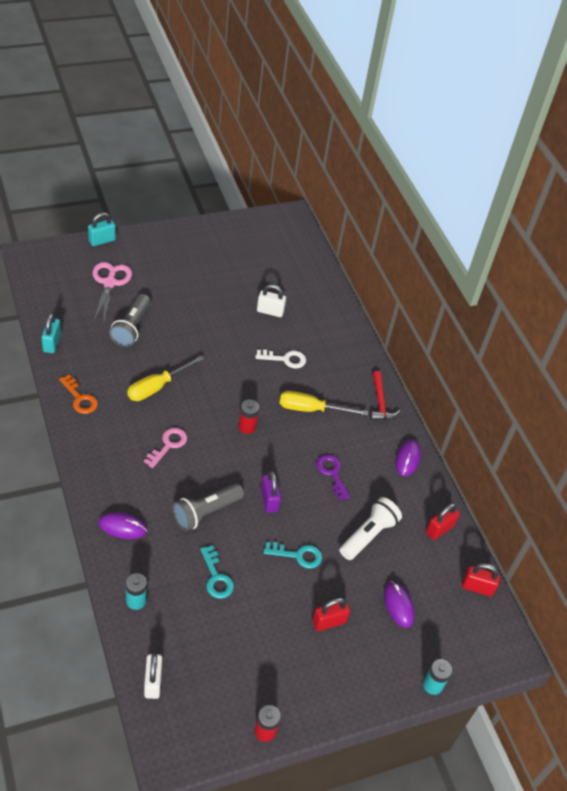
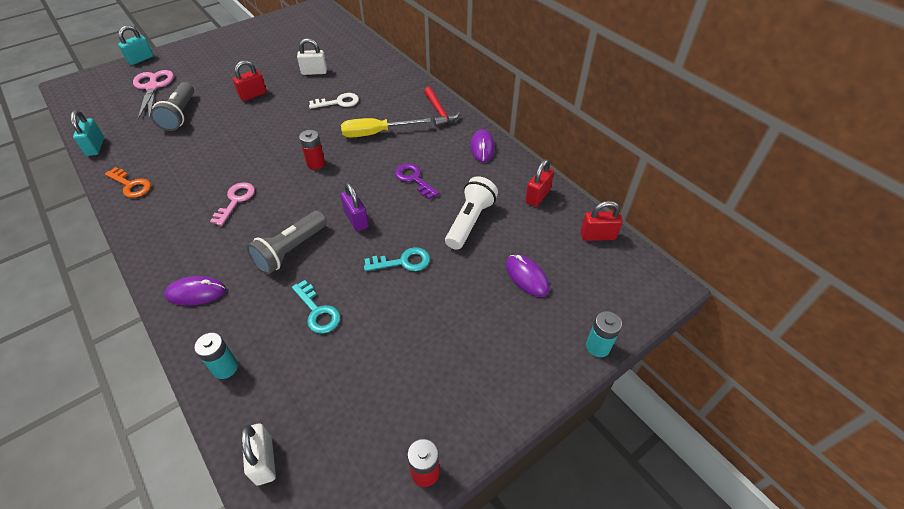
camera: 10 degrees left, 0 degrees up
yellow screwdriver [127,356,204,401] -> none
red padlock [312,598,350,631] -> red padlock moved to [233,60,267,101]

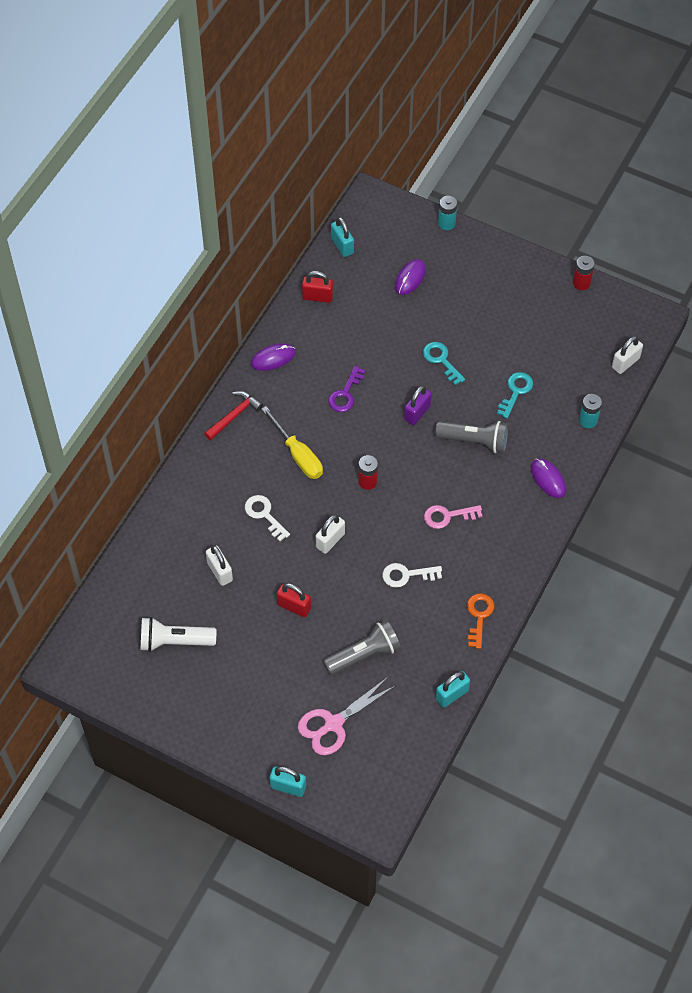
camera: 115 degrees left, 10 degrees up
white flashlight [445,176,498,250] -> white flashlight moved to [141,617,216,652]
red padlock [581,201,623,241] -> turquoise padlock [331,217,354,257]
none -> white padlock [316,514,345,554]
none -> white key [383,563,442,588]

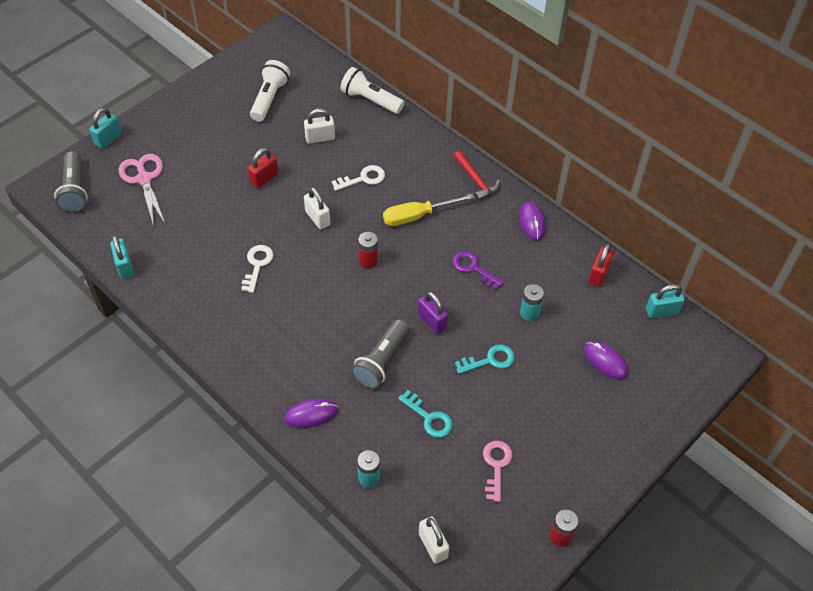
camera: 105 degrees right, 5 degrees down
grey flashlight [323,620,401,675] -> grey flashlight moved to [54,151,88,213]
pink key [424,505,483,529] -> pink key moved to [483,441,513,502]
turquoise battery [438,196,457,230] -> turquoise battery moved to [520,284,544,321]
orange key [467,593,494,649] -> none
none -> white flashlight [340,67,404,114]

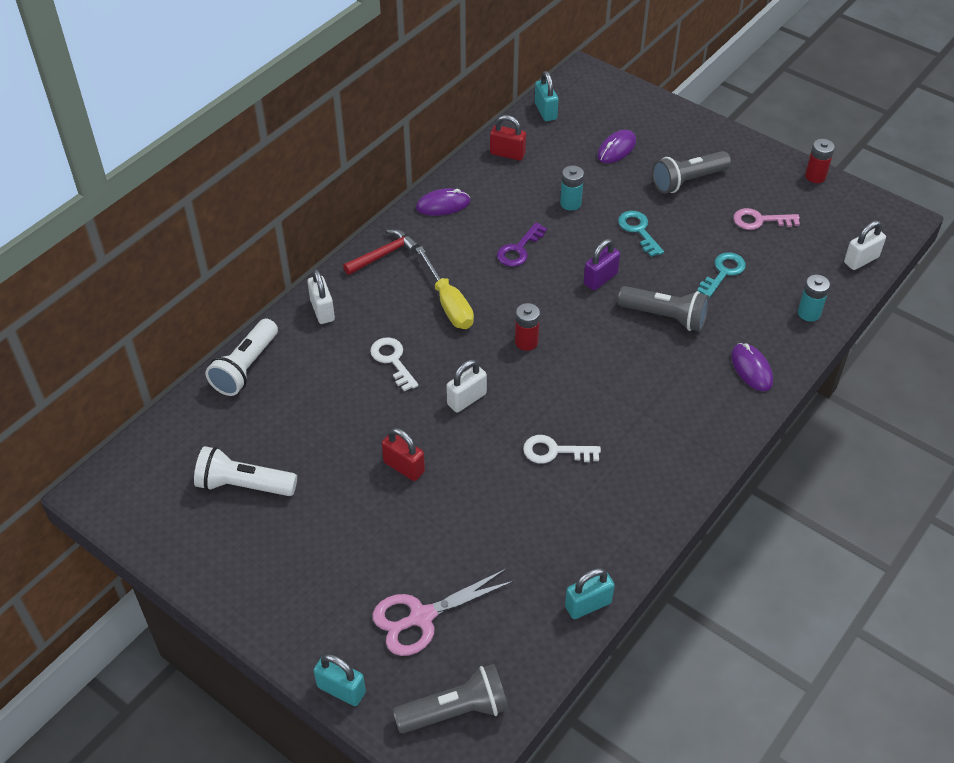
camera: 95 degrees left, 5 degrees down
white padlock [304,109,335,144] -> white padlock moved to [307,269,335,324]
none -> grey flashlight [652,151,731,194]

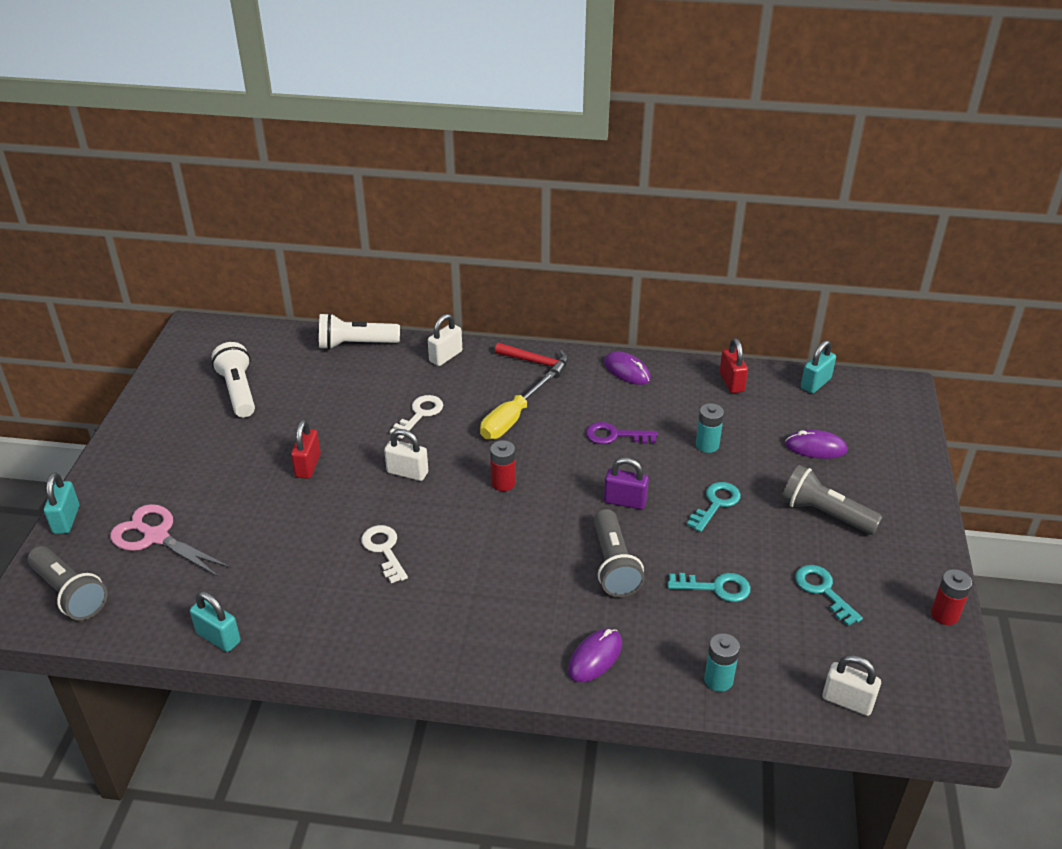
camera: 60 degrees right, 10 degrees down
pink key [733,208,800,230] -> turquoise key [795,565,863,626]

